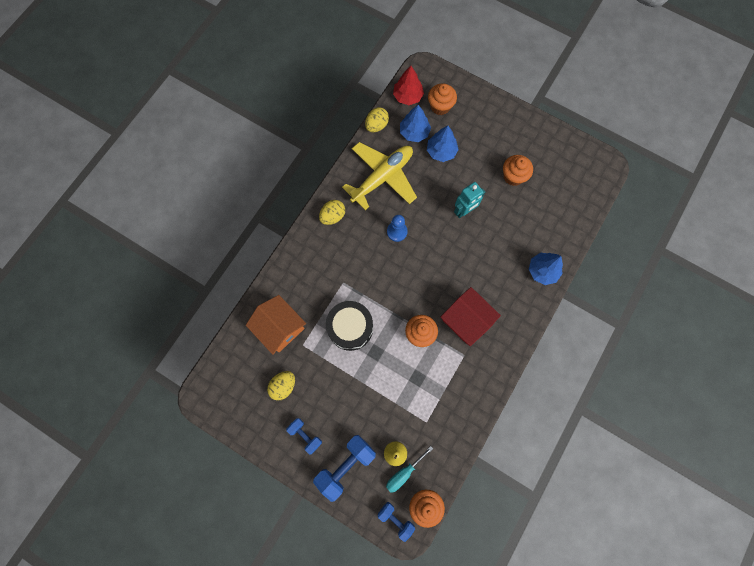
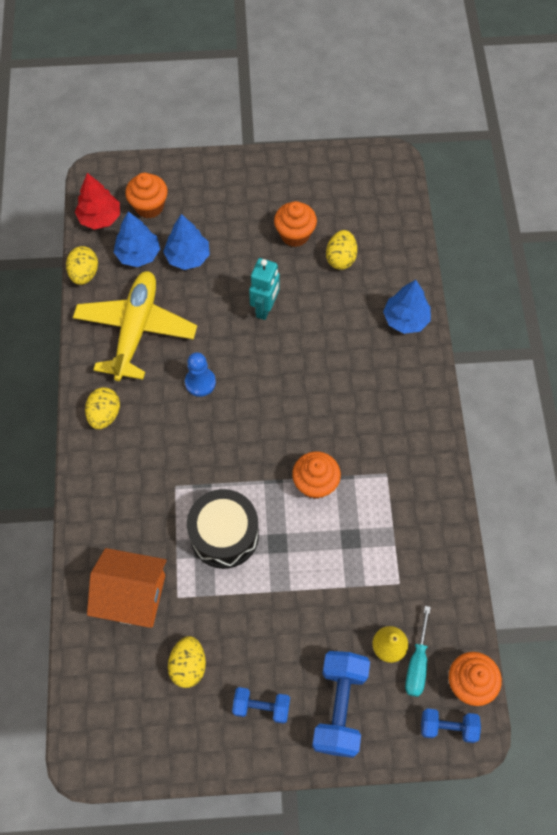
camera: 35 degrees left, 10 degrees down
red house [441,287,501,346] -> none
none -> yellow egg [326,230,357,270]

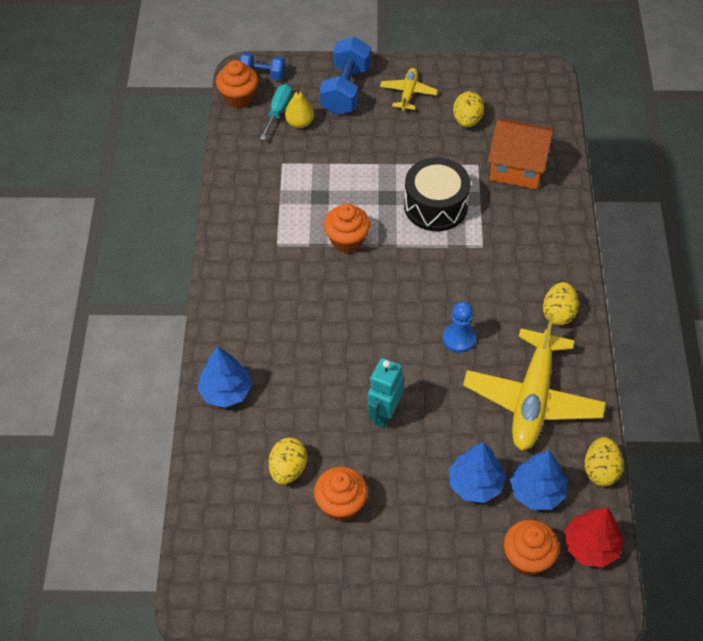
camera: 175 degrees left, 10 degrees down
blue dumbbell [232,687,290,724] -> yellow plane [380,68,438,111]

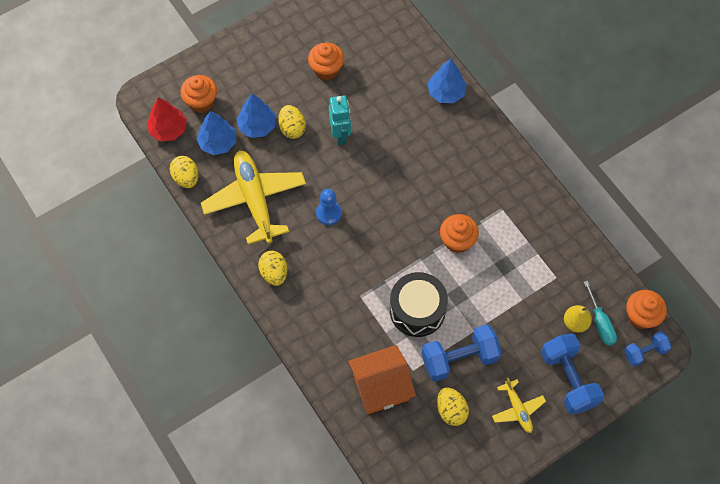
camera: 145 degrees right, 10 degrees up
yellow egg [269,437,307,484] -> yellow egg moved to [278,105,306,139]
none -> blue dumbbell [421,324,501,382]

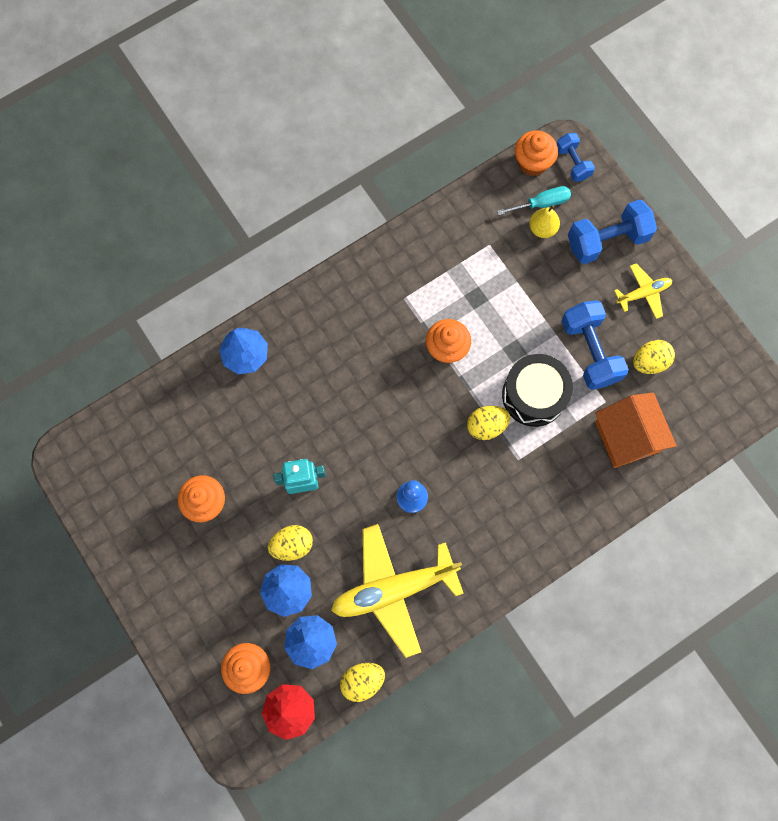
camera: 90 degrees left, 10 degrees up
yellow egg [258,251,287,286] -> yellow egg moved to [467,406,510,440]

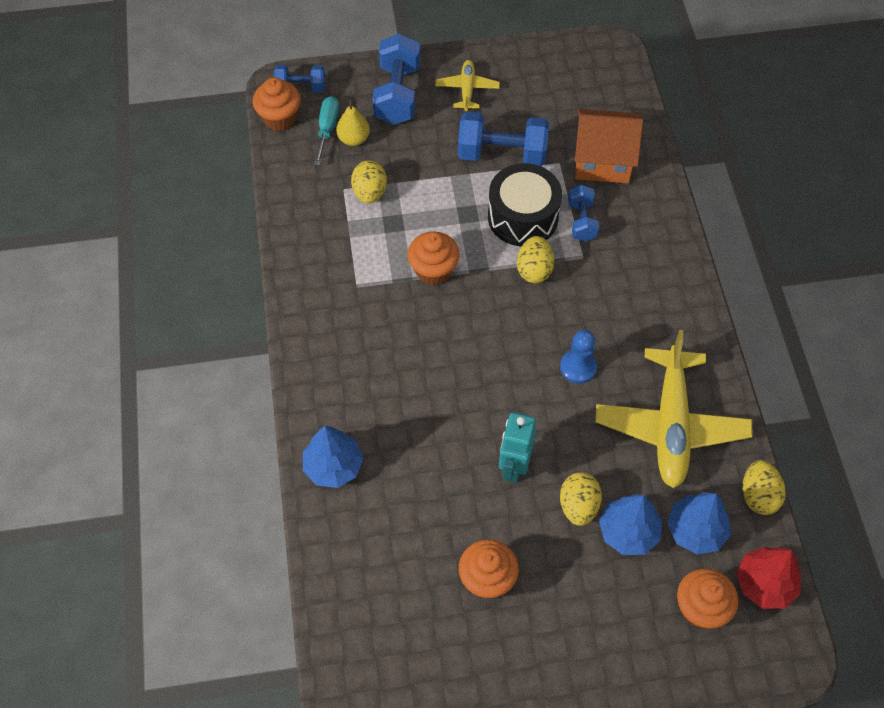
camera: 65 degrees left, 15 degrees down
yellow egg [633,340,675,374] -> yellow egg moved to [351,161,387,204]
none -> blue dumbbell [568,185,599,242]

